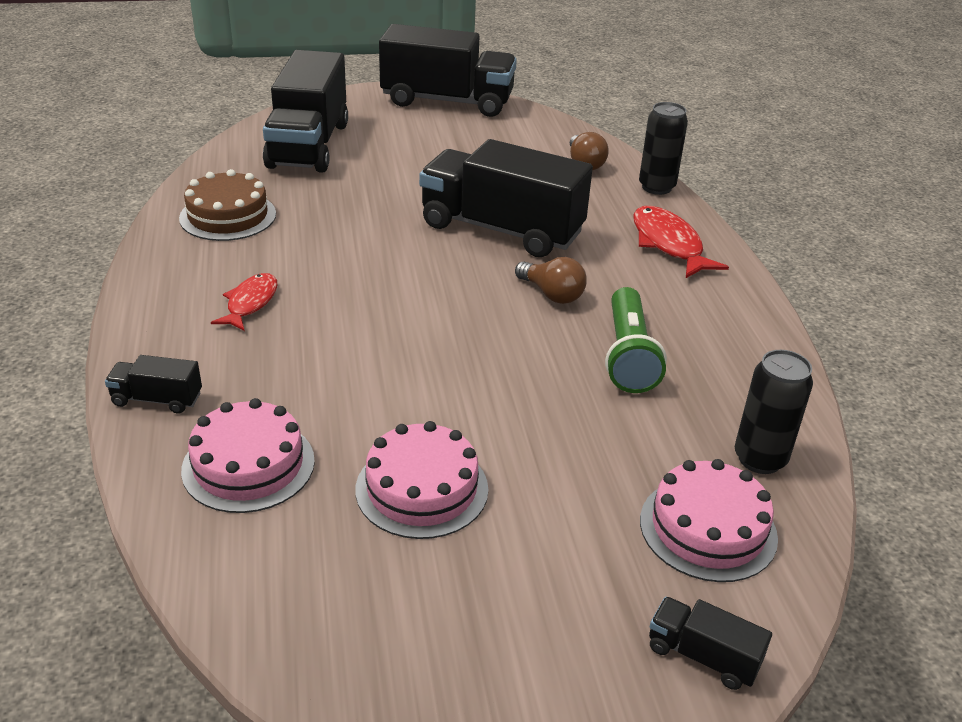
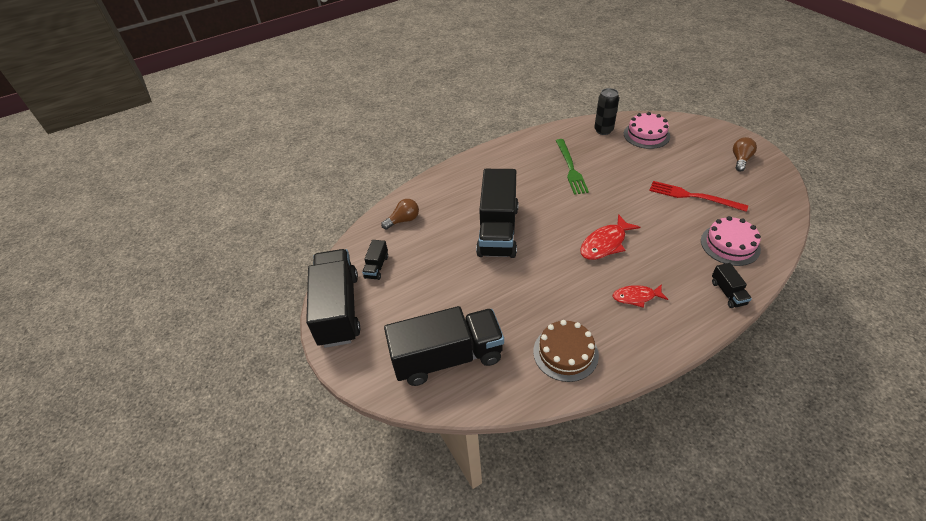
camera: 105 degrees left, 10 degrees up
pink cake [355,421,488,539] -> red fork [649,181,748,212]
brown light bulb [515,257,587,304] -> brown light bulb moved to [733,137,757,172]
green flashlight [605,287,667,393] -> green fork [556,139,589,195]
red fish [633,206,729,278] -> red fish moved to [580,214,640,260]
black can [639,102,688,195] -> none
black truck [649,597,772,690] -> black truck moved to [362,240,388,280]

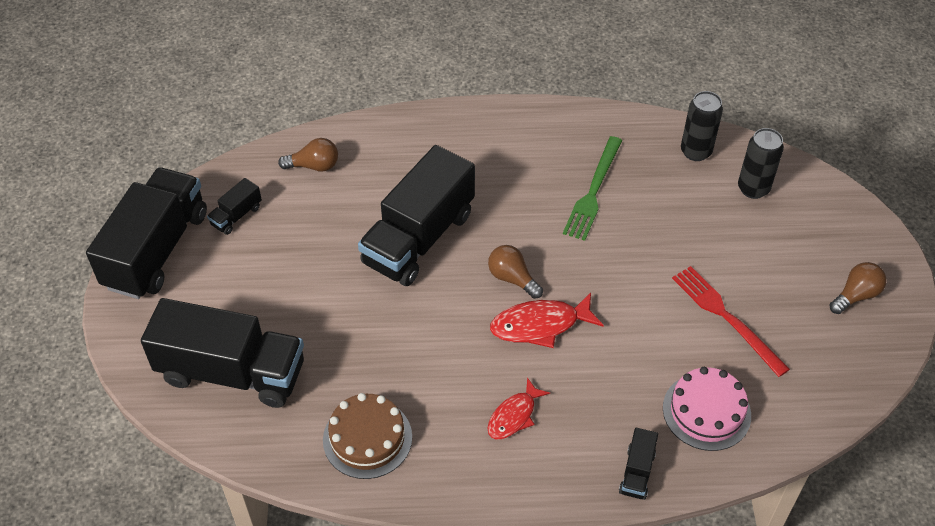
camera: 25 degrees right, 5 degrees up
red fish [613,284,668,308] -> red fish turned 75 degrees counterclockwise [488,377,550,440]
pink cake [624,112,670,149] -> black can [738,128,784,199]
none -> brown light bulb [488,245,543,299]

